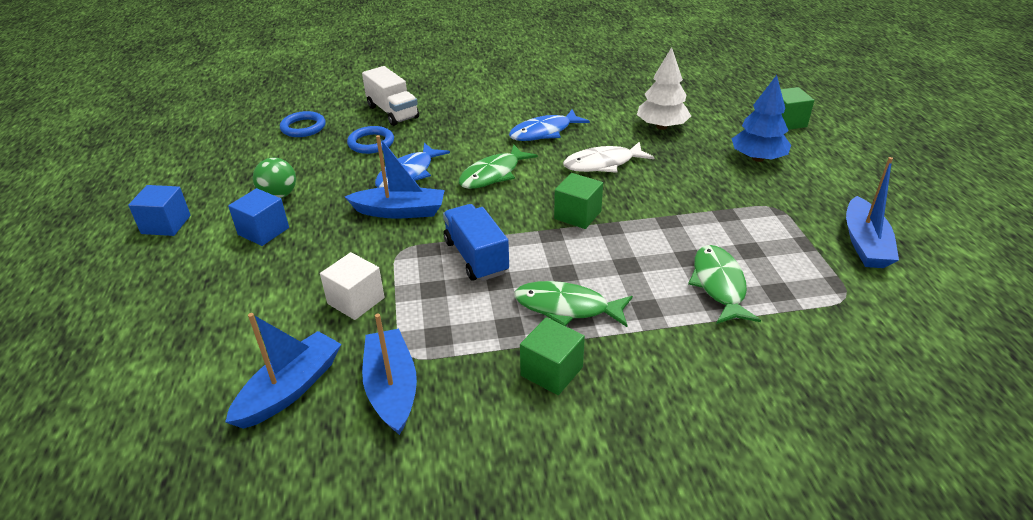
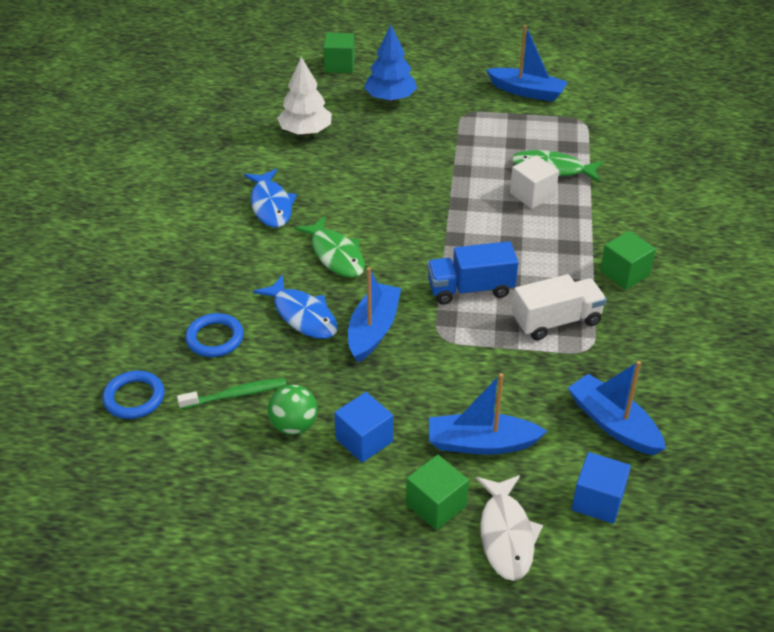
camera: 75 degrees left, 5 degrees up
blue cube [128,185,191,236] -> blue cube moved to [572,452,631,524]
white cube [320,252,385,320] -> white cube moved to [510,155,559,209]
white truck [362,66,419,126] -> white truck moved to [512,274,607,340]
blue boat [362,314,417,435] -> blue boat moved to [429,373,547,455]
green fish [514,281,633,327] -> none
green cube [554,173,603,229] -> green cube moved to [406,455,469,530]
white fish [563,142,654,173] -> white fish moved to [476,475,543,581]
none -> green toothbrush [177,378,286,409]

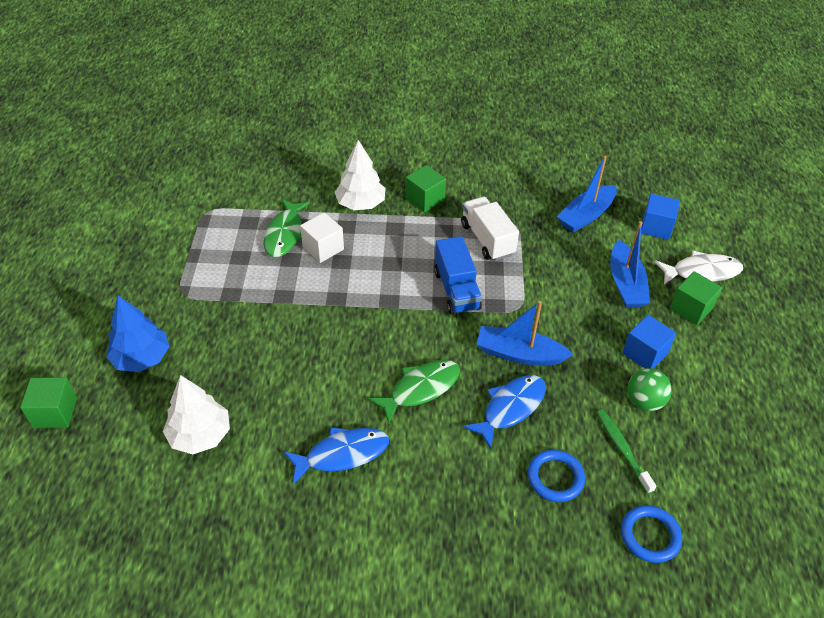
camera: 95 degrees left, 5 degrees up
blue boat [486,25,568,102] -> none
none -> white tree [334,140,386,210]

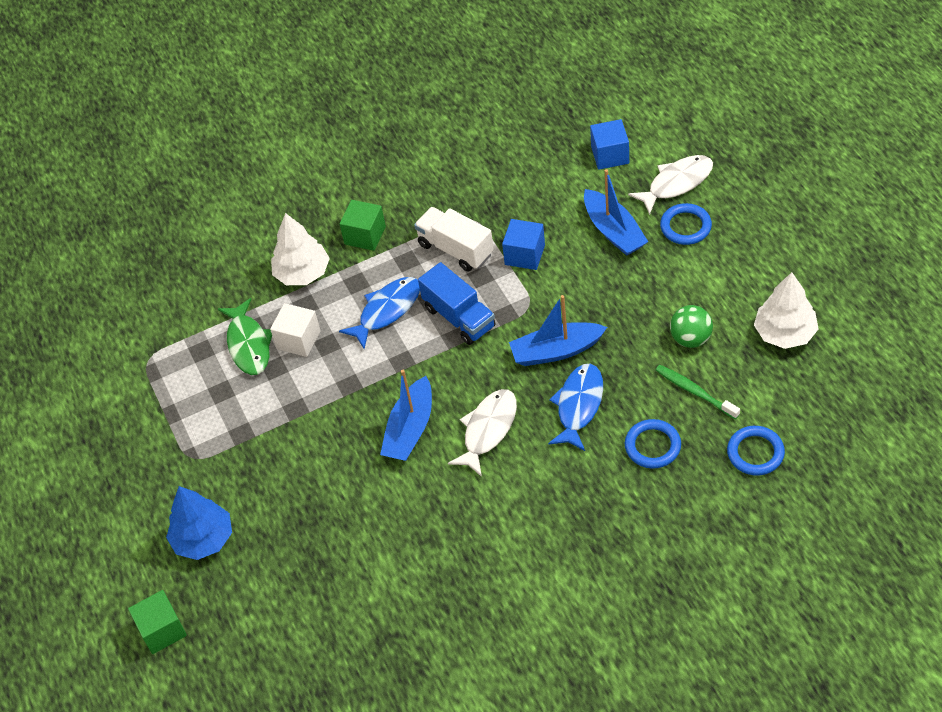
camera: 20 degrees left, 5 degrees up
white tree [163,375,230,454] -> white tree moved to [754,272,818,349]
blue fish [283,427,389,485] -> blue fish moved to [339,277,420,349]
green fish [368,360,460,425] -> white fish [448,389,517,477]
blue boat [557,156,617,232] -> blue boat moved to [380,370,432,461]
blue cube [622,315,676,369] -> blue cube moved to [502,219,545,270]
green cube [670,271,722,325] -> blue ring [660,203,712,245]

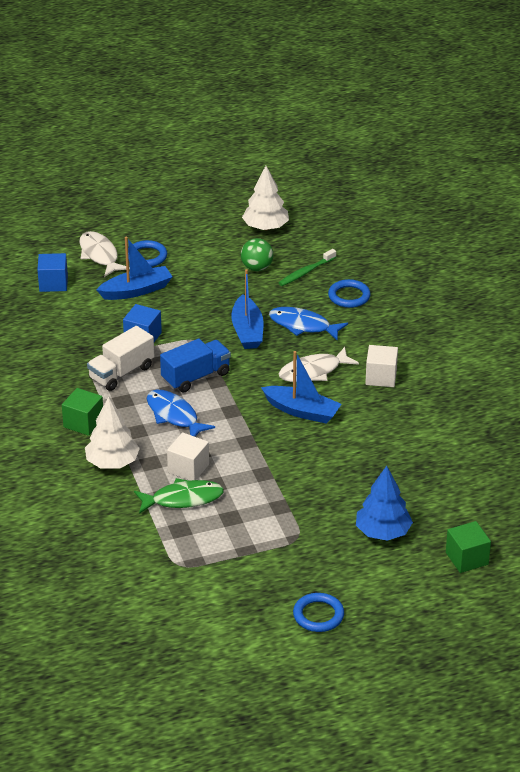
camera: 90 degrees left, 15 degrees down
white fish [448,389,517,477] -> white fish turned 60 degrees counterclockwise [279,347,359,382]
blue ring [727,426,785,475] -> blue ring moved to [293,593,344,632]
none -> white cube [365,345,398,387]

